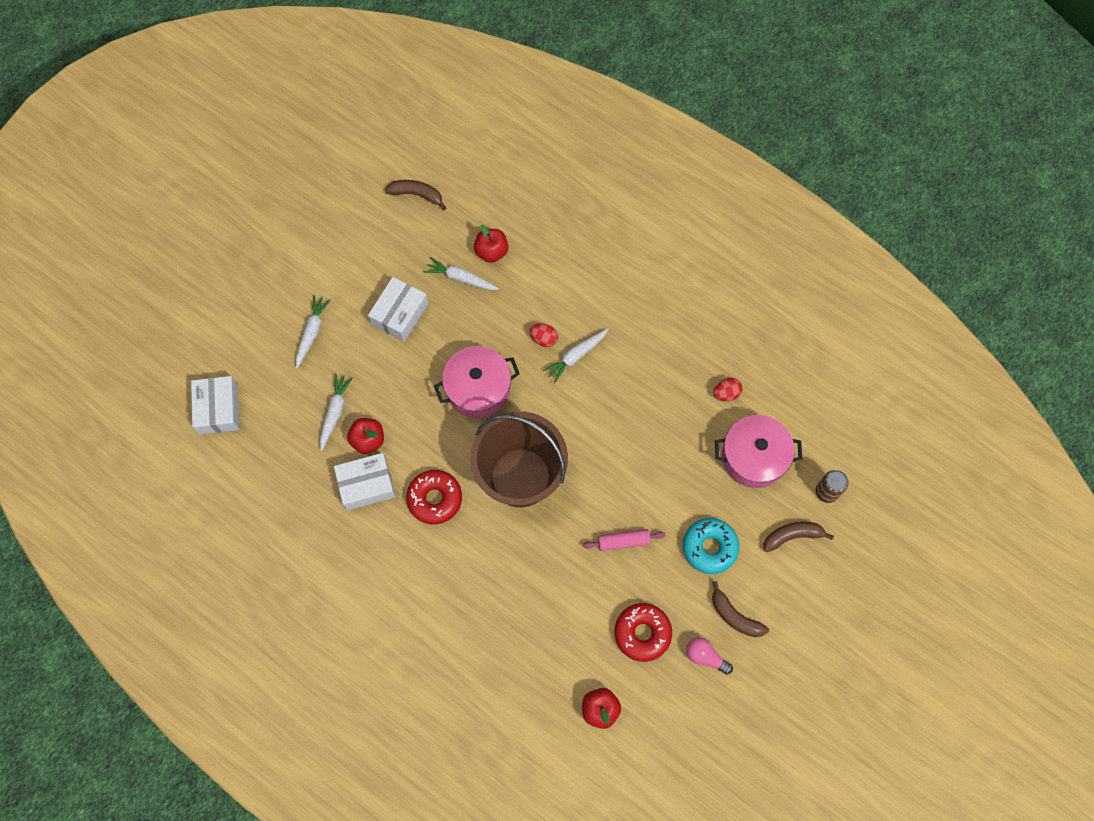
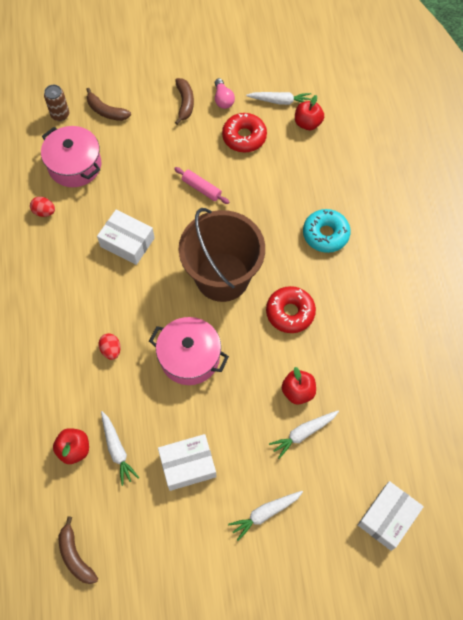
camera: 135 degrees left, 5 degrees down
white box [334,453,396,510] -> white box moved to [97,209,155,265]
white carrot [543,328,608,383] -> white carrot moved to [246,92,311,105]
turquoise donut [683,518,740,574] -> turquoise donut moved to [303,209,351,253]

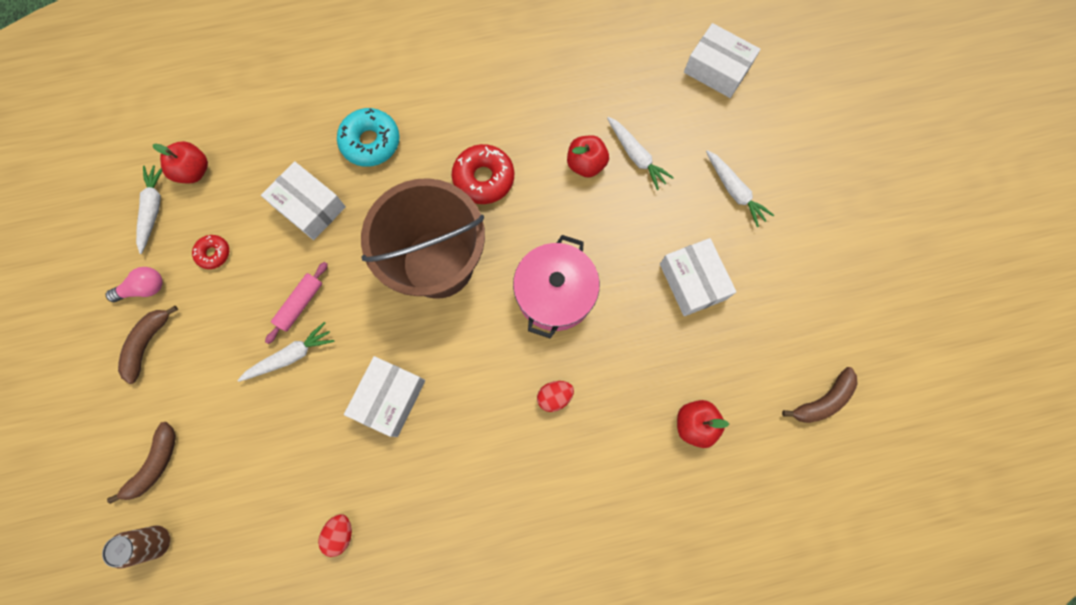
camera: 95 degrees left, 10 degrees up
pink pot [41,126,101,187] -> none
white carrot [101,411,139,486] -> white carrot moved to [237,322,335,382]
brown banana [175,78,194,125] -> brown banana turned 60 degrees counterclockwise [118,306,178,384]
red donut [222,113,267,152] -> red donut [192,235,229,269], size x0.55
none -> white box [261,161,346,240]

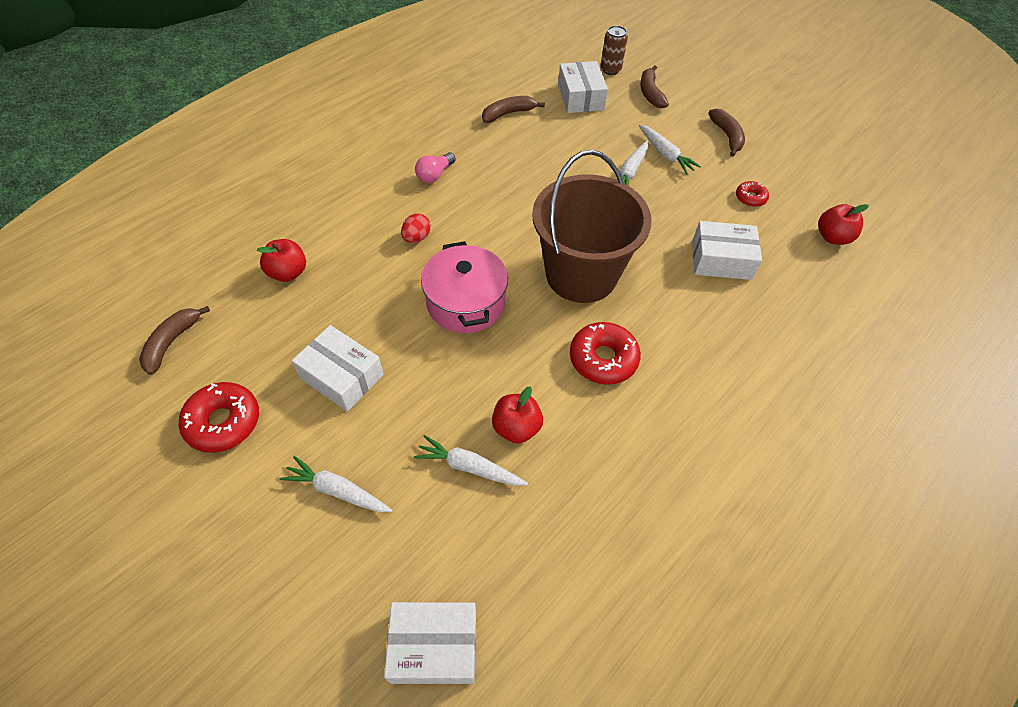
camera: 145 degrees right, 20 degrees down
pink light bulb [106,267,163,302] -> pink light bulb moved to [415,152,456,183]
white carrot [136,166,162,254] -> white carrot moved to [639,124,701,174]
pink rolling pin [265,262,328,344] -> none
red egg [318,514,352,557] -> brown banana [482,96,545,123]
turquoise donut [337,108,400,167] -> none
white box [344,356,425,437] -> white box moved to [558,61,608,113]
none -> red donut [179,382,259,453]

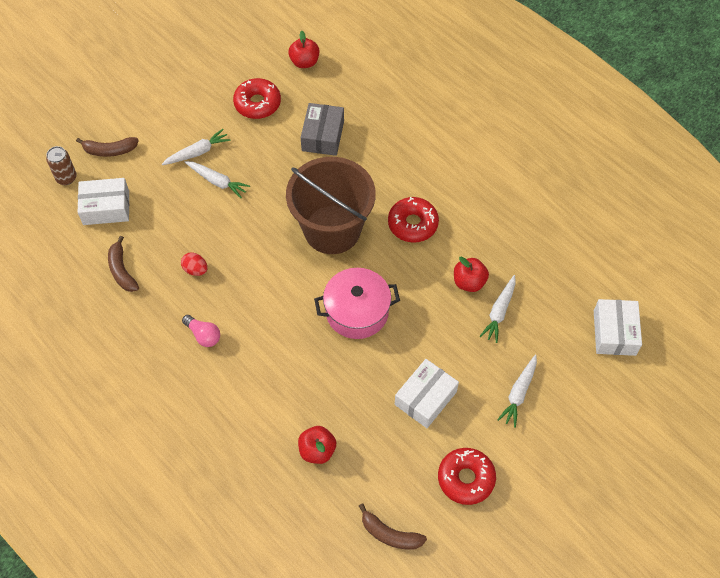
camera: 85 degrees left, 5 degrees up
red egg [401,213,431,243] -> red egg moved to [181,253,208,276]
white box [692,221,762,280] -> grey box [301,103,344,156]
brown banana [708,108,745,156] -> none
red donut [736,181,769,207] -> red donut [233,78,281,119], size x1.81

